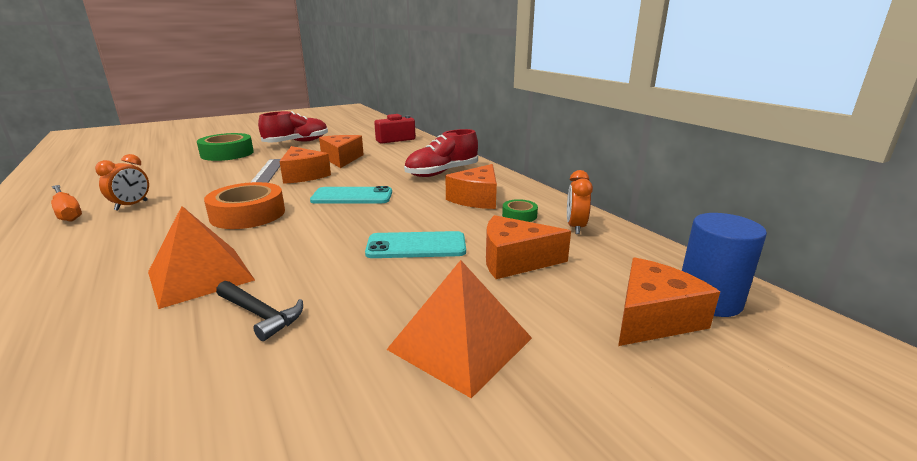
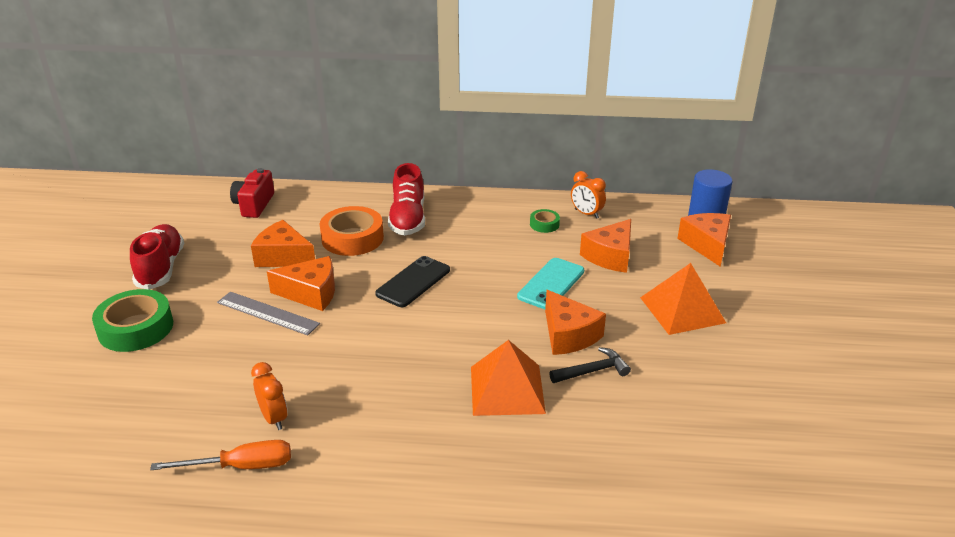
camera: 55 degrees left, 10 degrees up
orange tape [204,182,285,229] -> orange tape moved to [320,206,384,256]
turquoise phone [310,186,392,204] -> black phone [375,256,450,307]
orange cheese [446,164,497,209] -> orange cheese moved to [545,290,606,355]

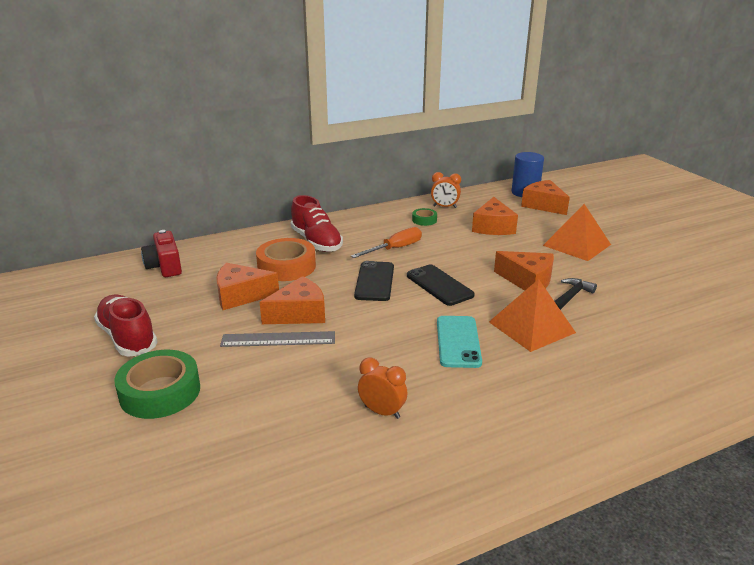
camera: 30 degrees left, 5 degrees down
orange screwdriver [150,440,291,470] -> orange screwdriver moved to [351,227,422,258]
turquoise phone [517,258,584,309] -> turquoise phone moved to [437,316,482,368]
none -> black phone [407,265,475,306]

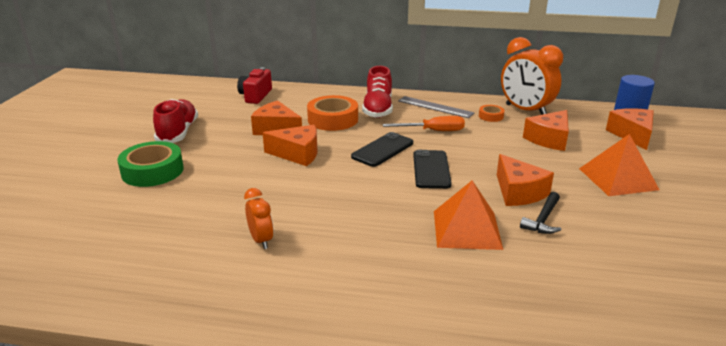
camera: 35 degrees right, 0 degrees up
grey ruler [220,331,335,347] -> grey ruler moved to [398,96,475,118]
green tape [412,208,437,226] -> orange tape [479,105,504,122]
orange clock [431,172,461,208] -> orange clock [501,37,563,115], size x1.96
turquoise phone [437,316,482,368] -> none
black hammer [554,278,597,310] -> black hammer turned 135 degrees clockwise [520,192,561,234]

